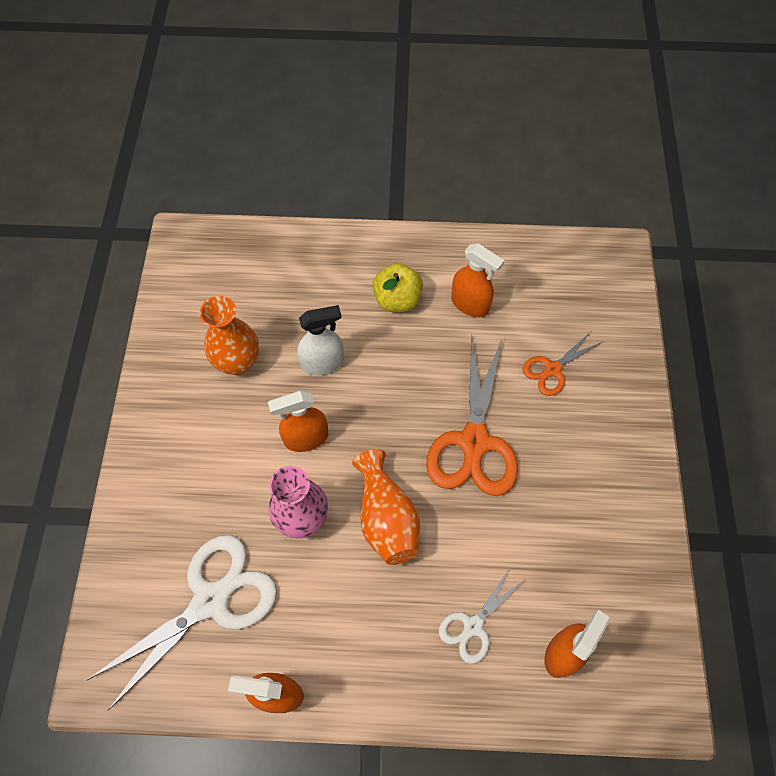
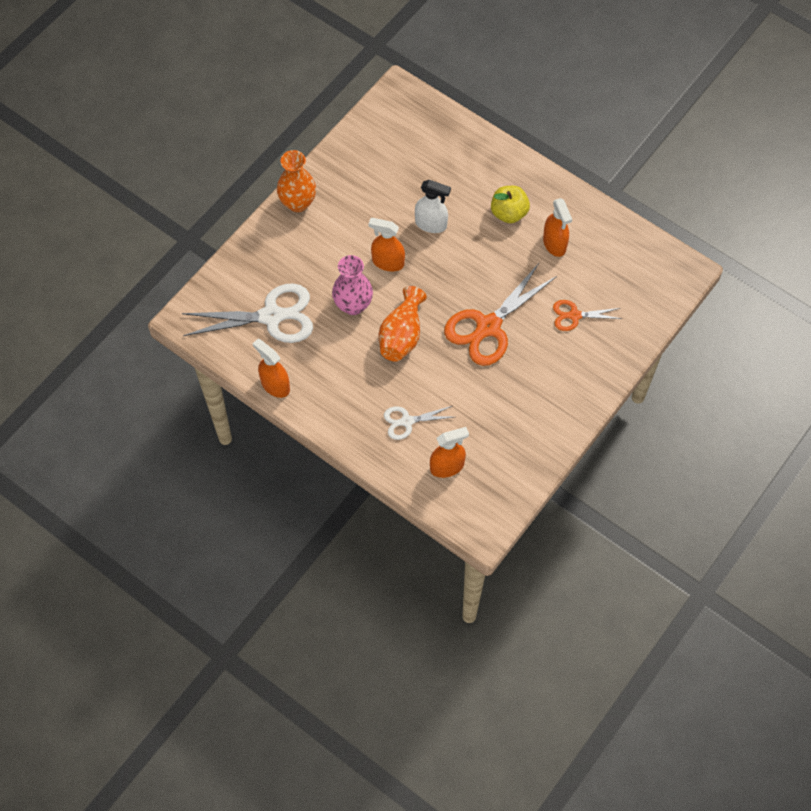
camera: 35 degrees right, 0 degrees up
orange vase [200,296,259,375] -> orange vase moved to [277,150,316,212]

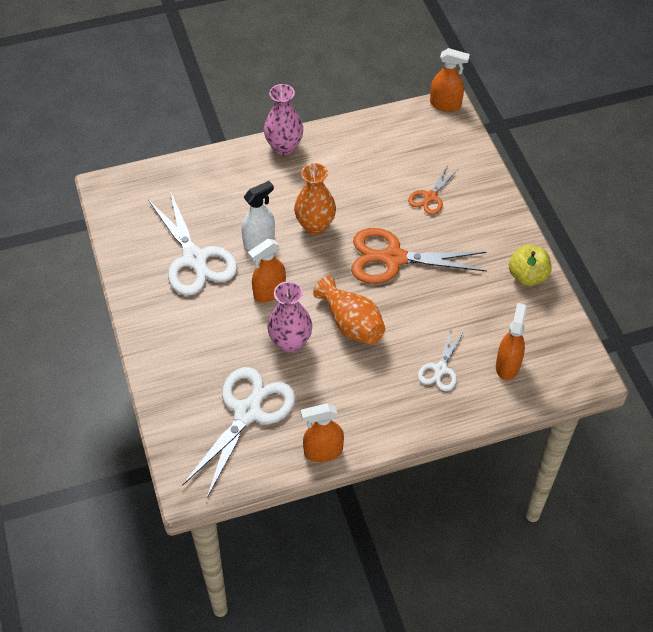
camera: 55 degrees left, 10 degrees down
orange vase [277,150,316,212] -> orange vase moved to [294,163,336,235]
orange scissors [444,263,557,366] -> orange scissors turned 105 degrees clockwise [351,228,487,284]
yellow apple [491,186,530,223] -> yellow apple moved to [509,245,552,286]
orange spray bottle [543,198,572,257] -> orange spray bottle moved to [430,48,470,112]
none -> white scissors [148,191,237,296]
none -> pink vase [264,84,303,155]

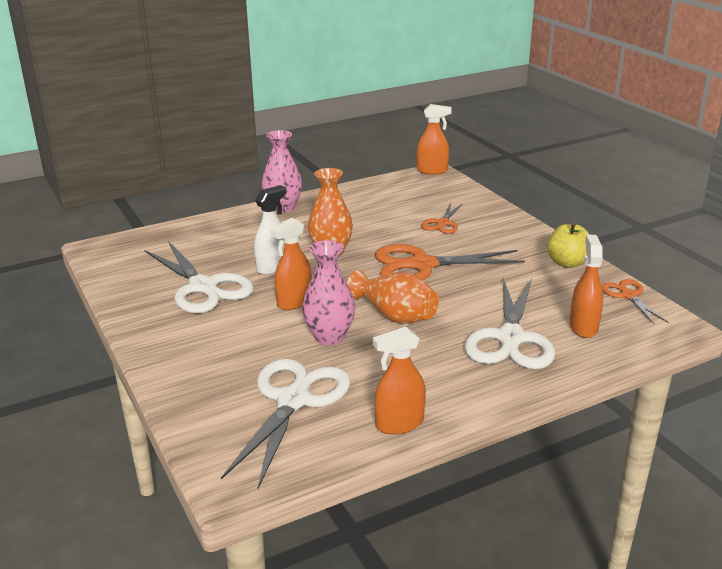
camera: 10 degrees left, 25 degrees down
white scissors [418,329,464,391] -> white scissors [465,278,555,369], size x1.89
none -> orange scissors [602,279,669,324]

